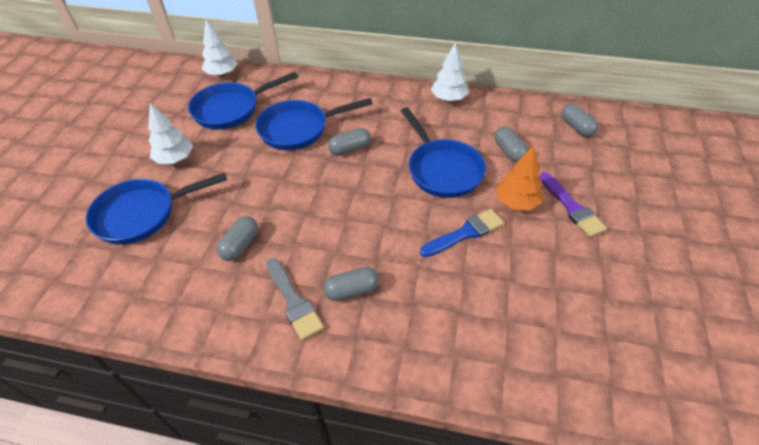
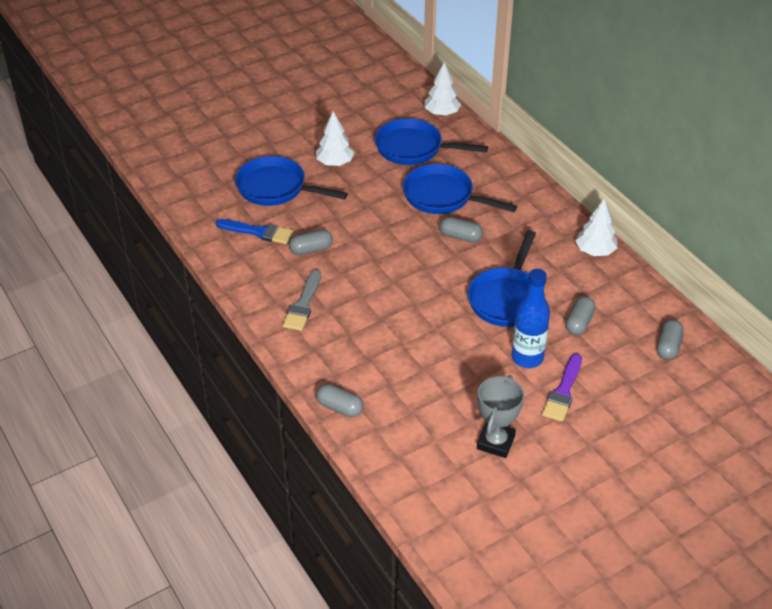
camera: 45 degrees right, 5 degrees down
grey capsule [323,267,379,301] -> grey capsule moved to [316,384,363,417]
blue brush [420,209,504,257] -> blue brush moved to [216,219,294,244]
orange tree [496,146,543,211] -> blue bottle [512,269,550,368]
none -> grey trophy [477,375,524,458]

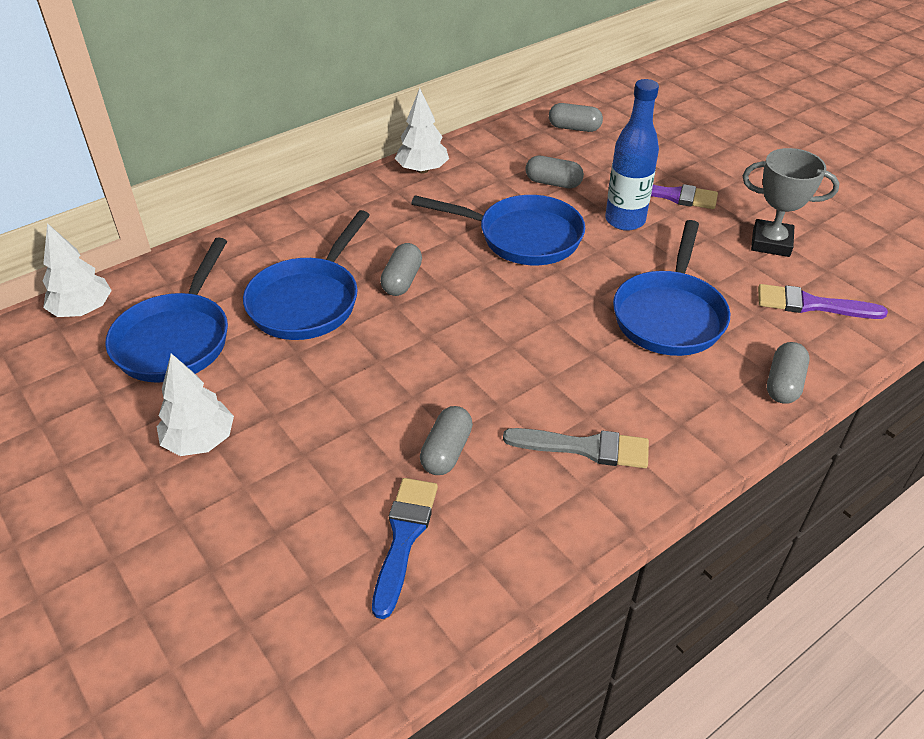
camera: 95 degrees left, 0 degrees up
blue pan [235,156,348,206] -> blue pan moved to [613,220,730,356]
grey capsule [289,229,333,255] -> grey capsule turned 45 degrees clockwise [420,406,473,475]
none -> purple brush [758,284,888,319]

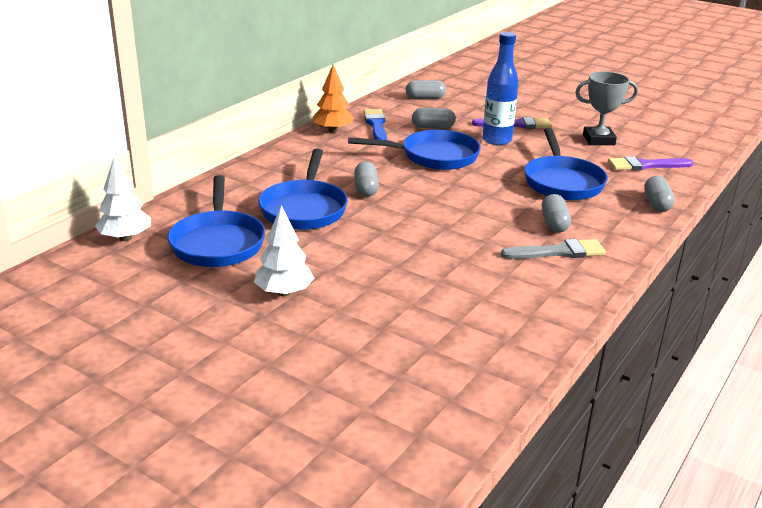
camera: 20 degrees left, 15 degrees down
blue brush [372,478,438,619] -> blue brush moved to [363,109,387,140]
white tree [395,88,449,173] -> orange tree [313,64,354,133]
grey capsule [420,406,473,475] -> grey capsule moved to [542,194,571,233]

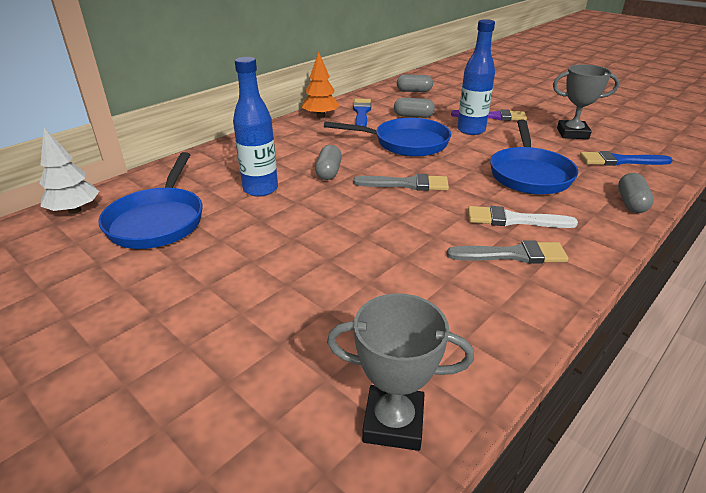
camera: 10 degrees right, 5 degrees up
white tree [254,205,314,296] -> none
blue pan [258,149,348,230] -> blue bottle [233,57,278,197]
grey capsule [542,194,571,233] -> white brush [468,206,578,228]
purple brush [608,156,694,171] -> blue brush [580,151,673,166]
none -> grey trophy [327,293,474,451]
none -> grey brush [353,174,449,191]

